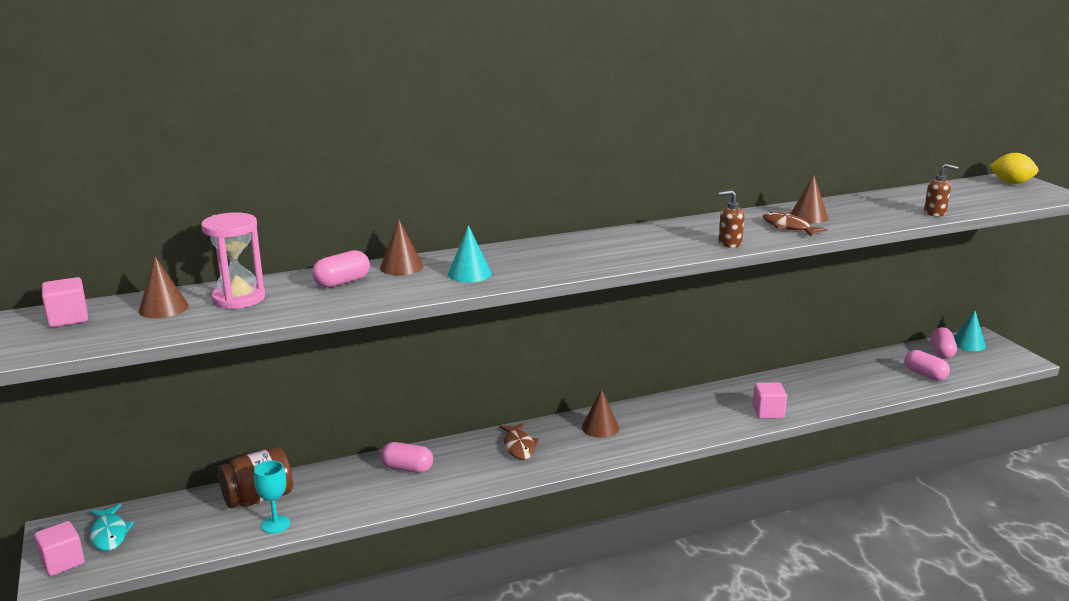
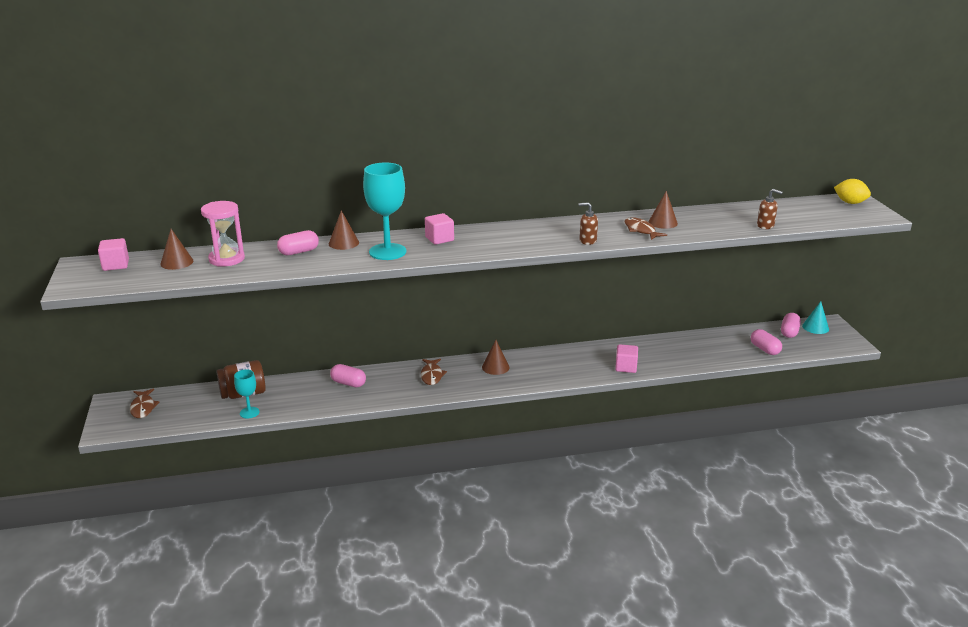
camera: 10 degrees right, 5 degrees up
pink cube [34,521,85,576] -> pink cube moved to [425,213,454,245]
turquoise fish [90,504,134,551] -> brown fish [130,389,159,418]
turquoise cone [448,225,492,282] -> turquoise goblet [363,163,406,260]

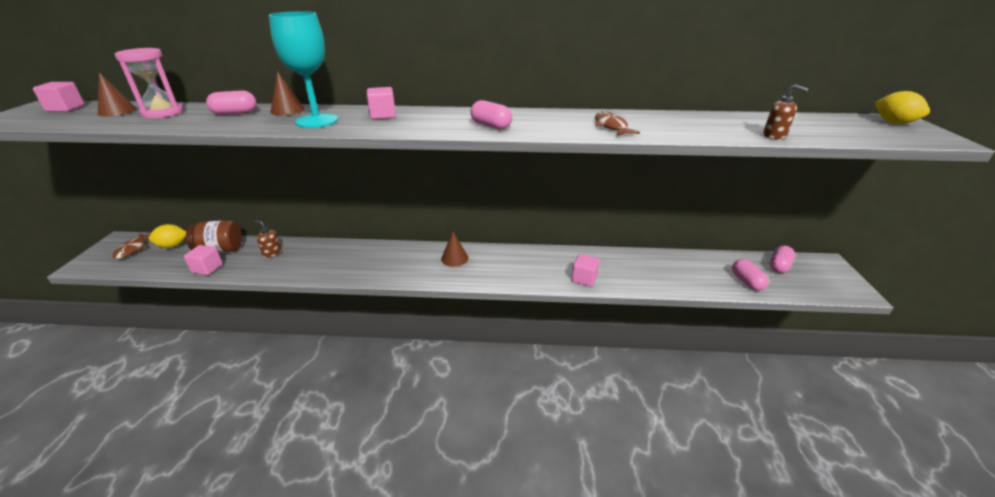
camera: 15 degrees right, 5 degrees up
turquoise goblet [234,369,259,418] -> pink cube [184,245,223,275]
pink capsule [330,364,366,387] -> pink capsule moved to [471,100,512,130]
brown fish [421,359,447,385] -> none
brown soap dispenser [579,202,598,245] -> brown soap dispenser moved to [254,220,281,258]
brown cone [648,191,678,229] -> none
turquoise cone [802,301,829,334] -> none
none -> yellow lemon [148,224,186,248]

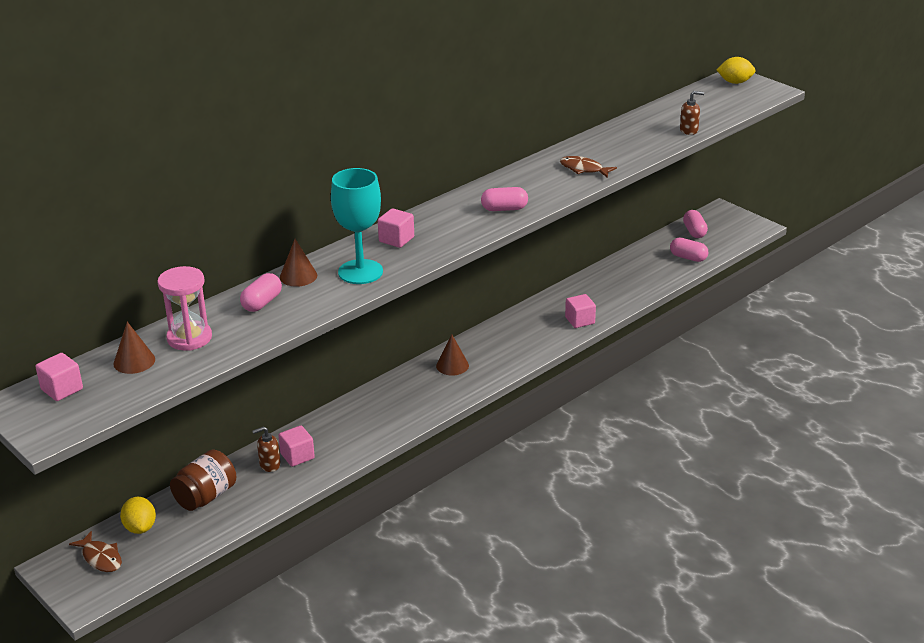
camera: 45 degrees left, 0 degrees up
yellow lemon [148,224,186,248] -> yellow lemon turned 45 degrees counterclockwise [120,497,156,534]
pink cube [184,245,223,275] -> pink cube moved to [278,425,315,467]

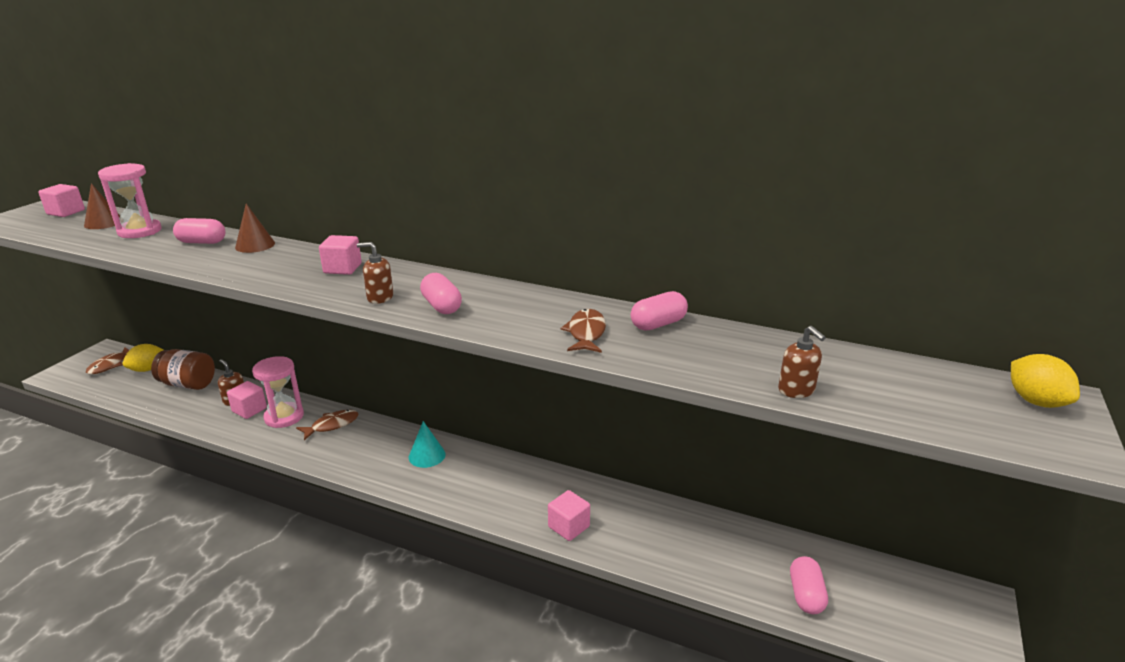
camera: 65 degrees right, 5 degrees down
turquoise goblet [331,168,383,284] -> none
brown cone [436,335,469,375] -> turquoise cone [409,421,446,468]
pink capsule [683,210,708,238] -> pink capsule moved to [631,291,688,331]
none -> pink hourglass [252,356,304,428]
none -> brown fish [296,410,359,440]
none -> brown soap dispenser [357,242,393,304]

